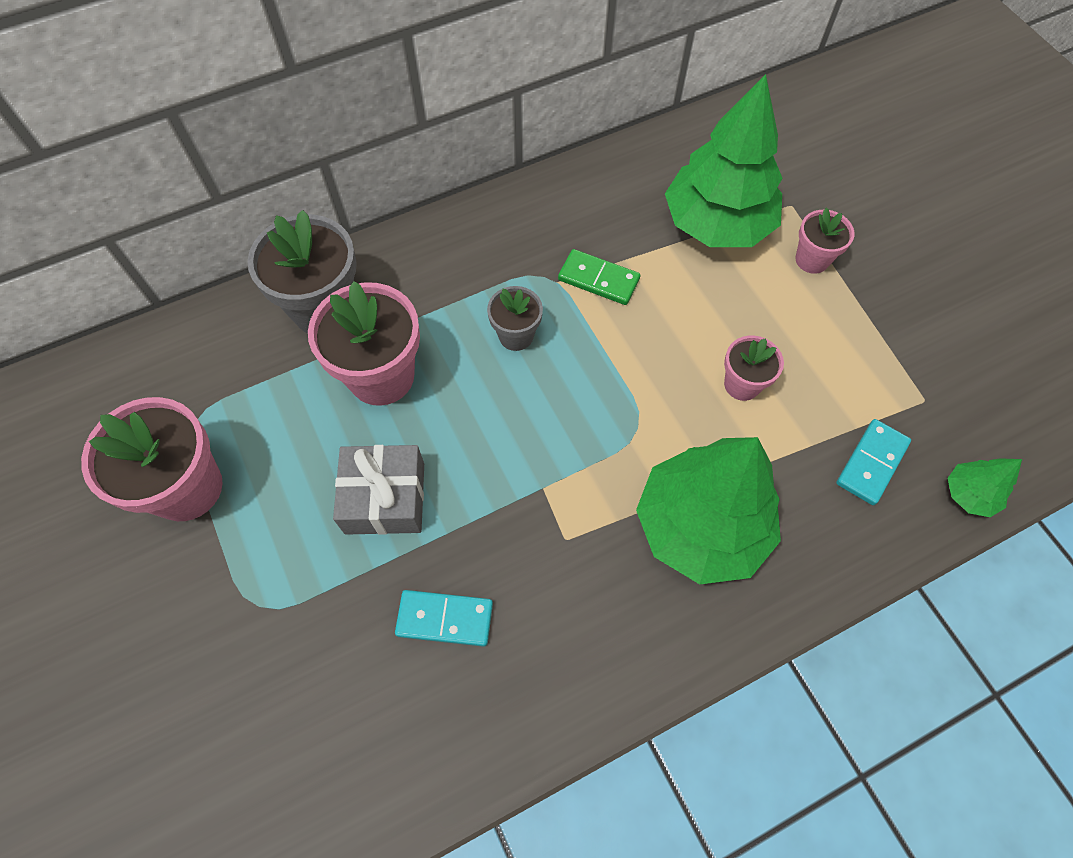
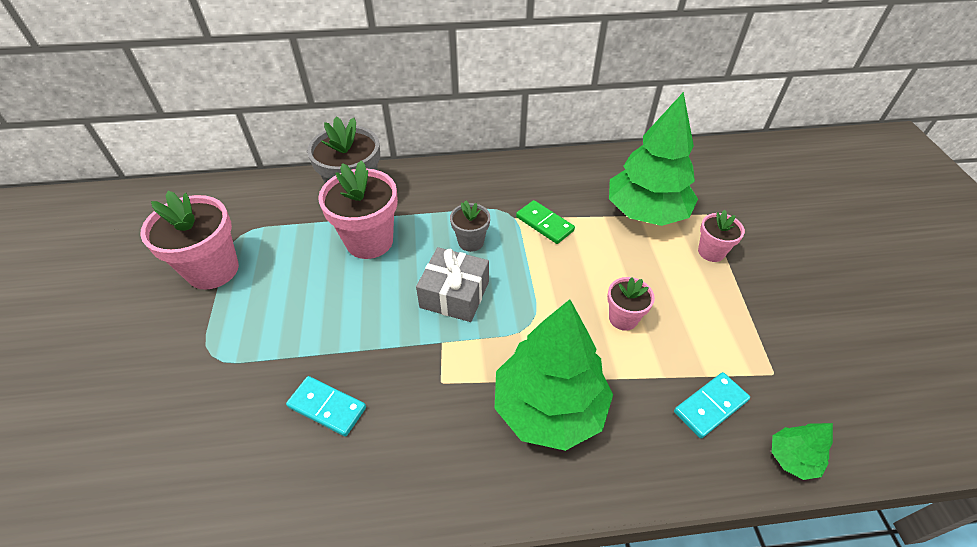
camera: 20 degrees right, 15 degrees down
grey gift [333,445,424,535] -> grey gift moved to [416,247,489,322]

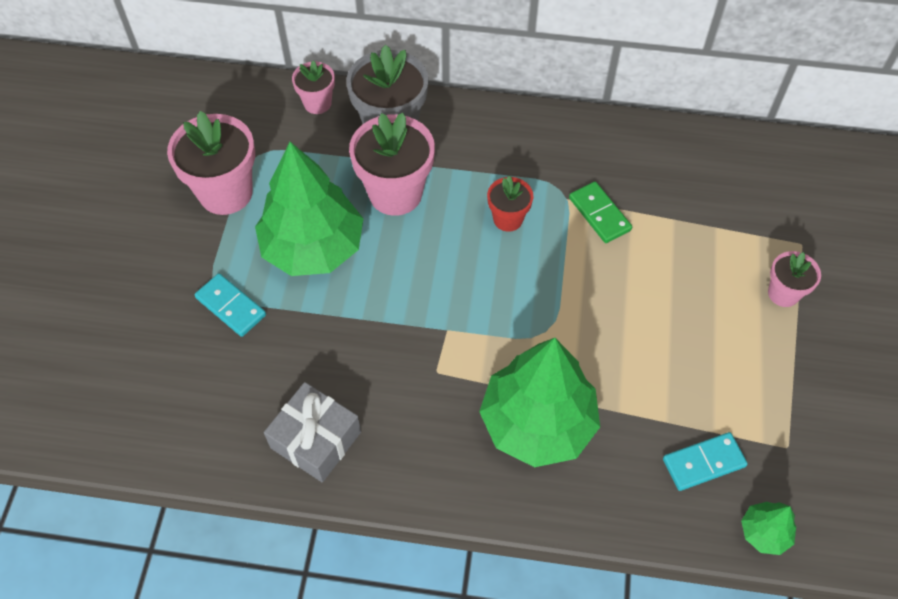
camera: 15 degrees right, 10 degrees up
turquoise domino [286,376,366,436] -> turquoise domino moved to [194,273,266,337]
grey gift [416,247,489,322] -> grey gift moved to [264,382,361,483]
grey flower pot [450,200,490,252] -> red flower pot [487,176,533,232]
pink flower pot [607,277,655,331] -> pink flower pot moved to [292,60,335,114]
green tree [609,92,698,226] -> green tree moved to [255,142,363,276]

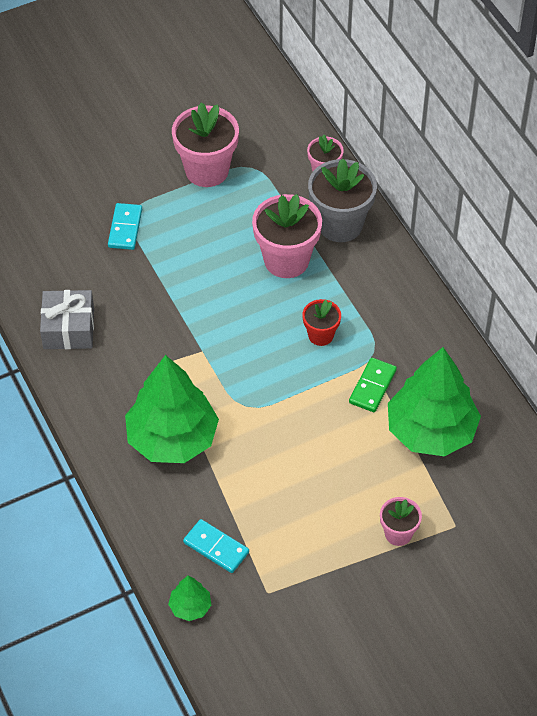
camera: 55 degrees right, 5 degrees down
green tree [255,142,363,276] -> green tree moved to [388,347,481,457]

